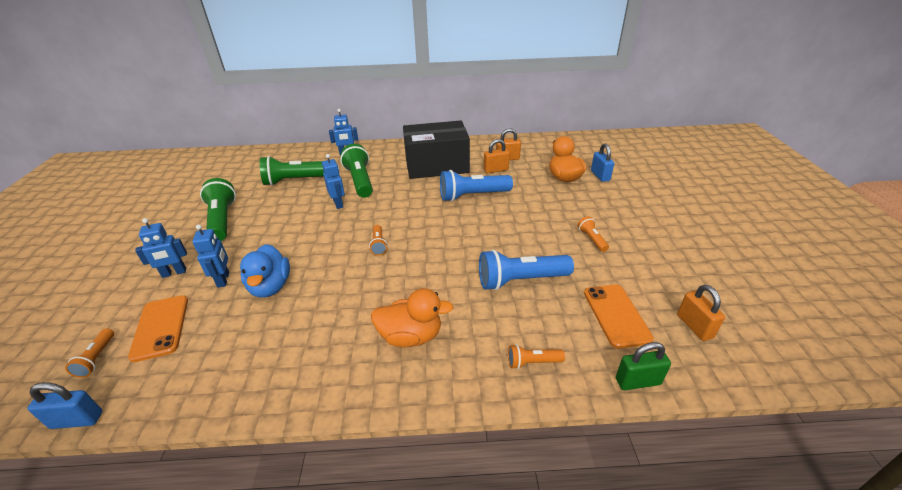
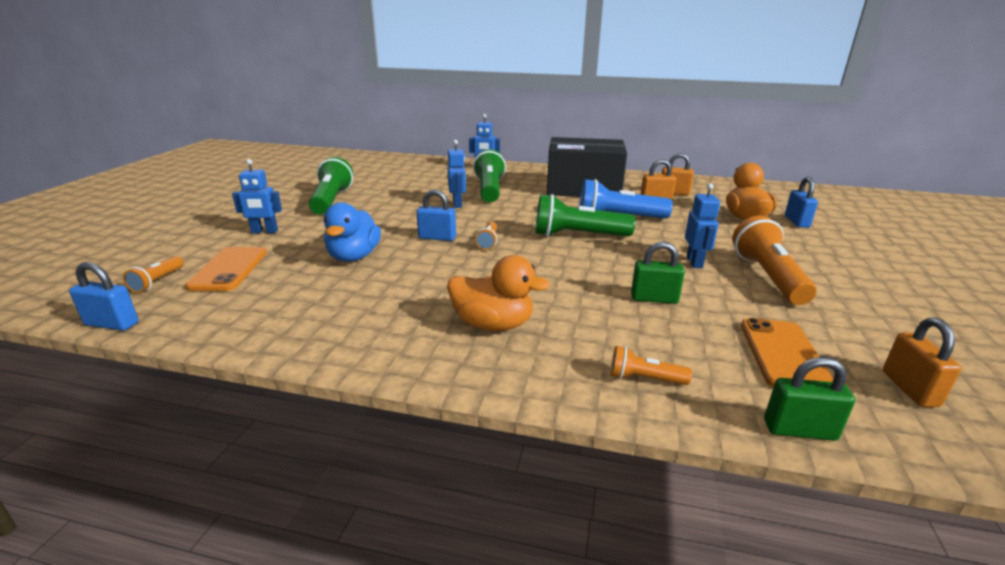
camera: 15 degrees right, 10 degrees down
blue robot [192,224,229,288] -> blue robot moved to [685,183,720,268]
green flashlight [260,156,324,186] -> green flashlight moved to [535,194,636,237]
blue flashlight [479,249,574,290] -> green padlock [631,242,685,304]
orange flashlight [578,216,609,252] -> orange flashlight [732,216,816,305], size x2.02
none -> blue padlock [417,190,456,241]

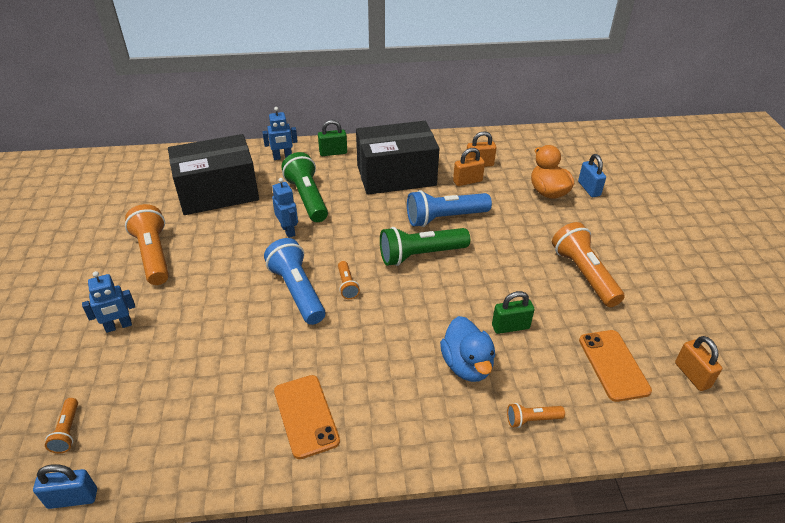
camera: 20 degrees left, 15 degrees up
orange phone [185,247,267,291] -> orange phone moved to [274,375,340,459]
green flashlight [309,157,353,215] -> orange flashlight [125,204,169,285]
blue duck [324,202,381,262] -> blue duck moved to [440,316,495,382]
blue padlock [417,190,456,241] -> blue flashlight [264,238,325,325]
orange duck [447,255,550,331] -> none
blue robot [685,183,720,268] -> none
green padlock [764,357,855,441] -> green padlock moved to [318,120,347,156]
none -> black box [168,134,259,215]

